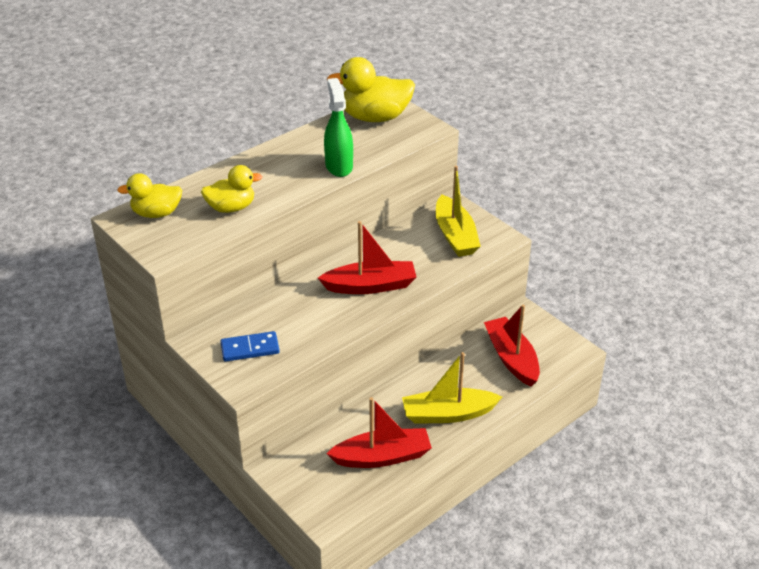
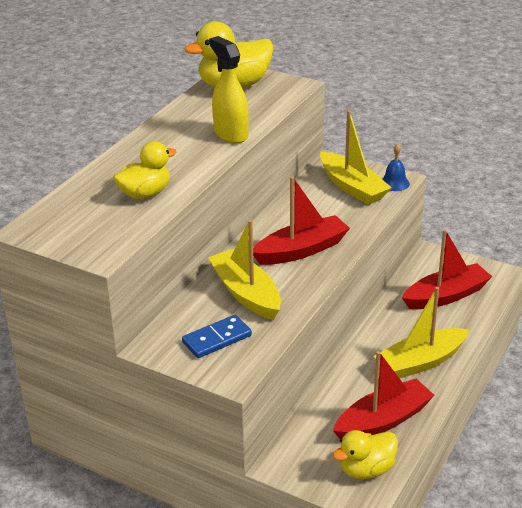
camera: 20 degrees left, 5 degrees down
yellow duck [117,173,182,218] -> yellow duck moved to [333,430,398,479]
green spray bottle [324,78,353,177] -> yellow spray bottle [209,36,249,143]
red boat [484,305,540,387] -> red boat turned 105 degrees clockwise [402,230,492,309]
none -> yellow boat [208,220,281,320]
none -> blue bell [382,143,410,191]

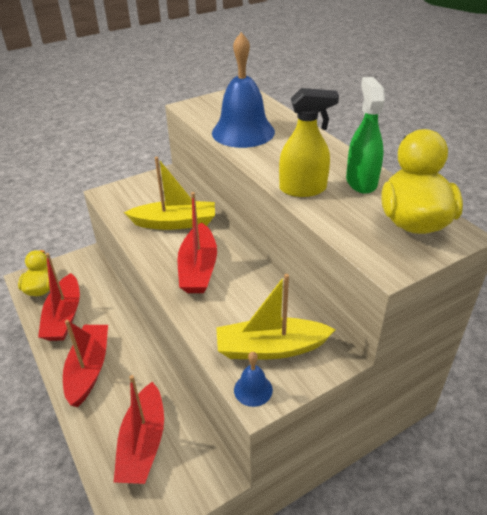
camera: 120 degrees right, 5 degrees up
yellow duck [113,141,176,199] -> blue bell [212,32,275,148]
blue domino [182,315,252,358] -> none
yellow boat [374,287,469,379] -> red boat [63,320,108,407]
none -> green spray bottle [346,77,385,194]

